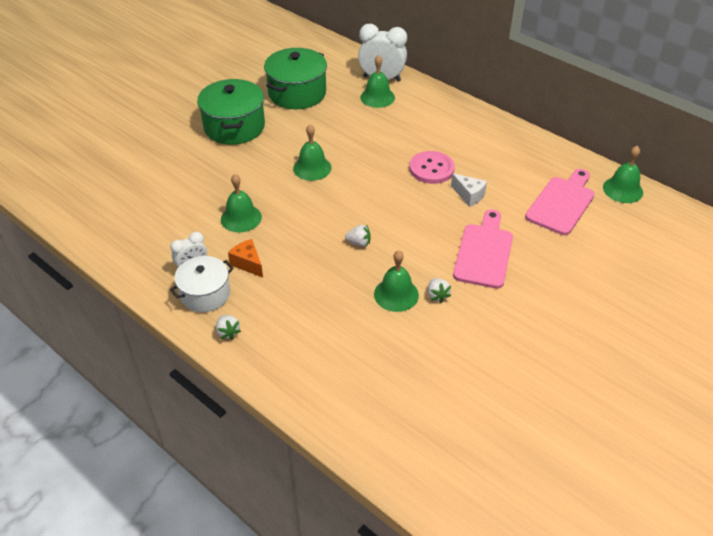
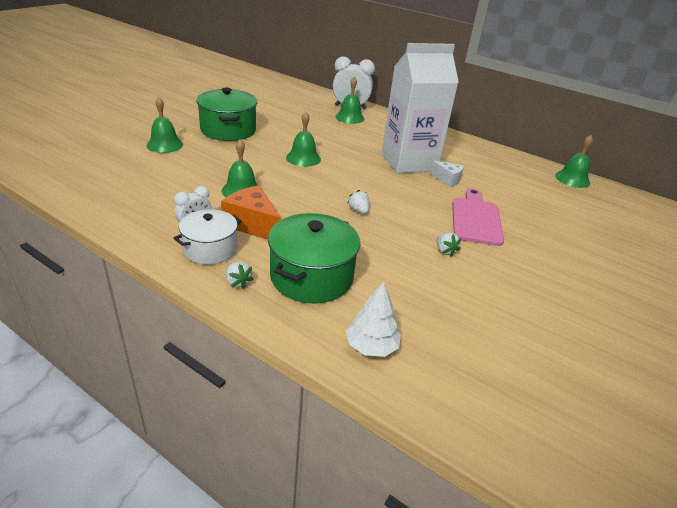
camera: 10 degrees left, 10 degrees down
orange cheese [228,239,263,278] -> orange cheese [221,185,281,240], size x1.61
green pot [264,48,327,109] -> green pot moved to [268,213,360,303]
white strawberry [345,225,371,247] -> white strawberry turned 120 degrees counterclockwise [347,190,369,214]
green bell [374,250,419,312] -> green bell moved to [147,97,183,153]
pink button [409,151,455,184] -> white carton [382,43,459,173]
pink cutting board [525,169,594,235] -> none
none -> white tree [346,281,401,357]

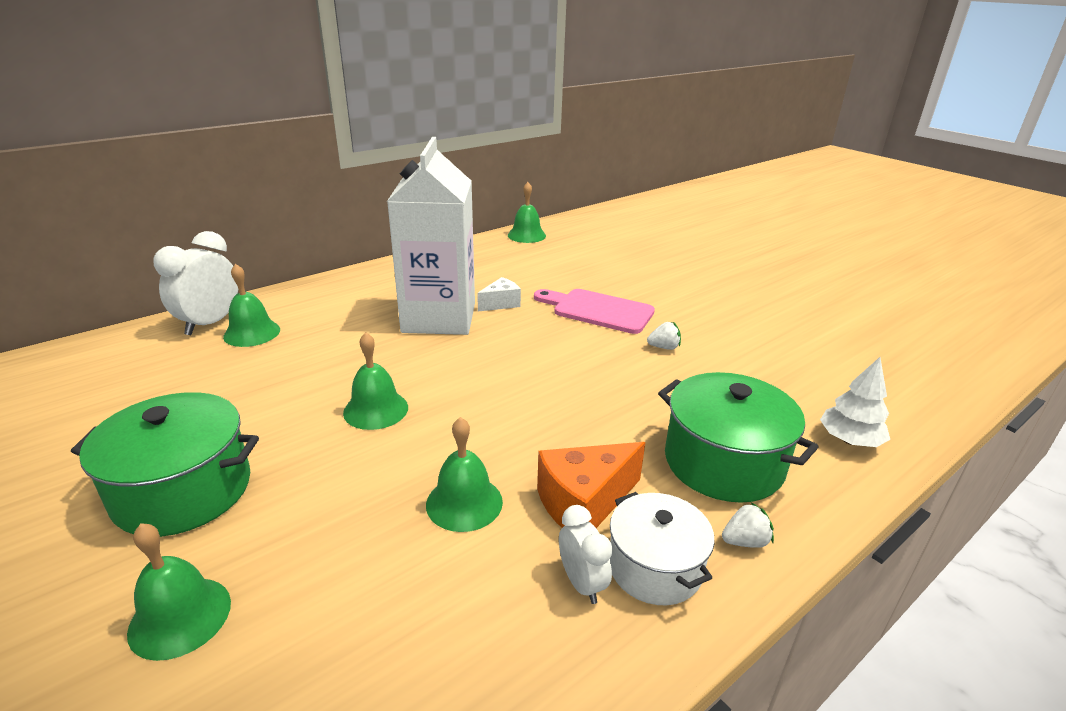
camera: 70 degrees left, 5 degrees down
white strawberry [347,190,369,214] -> none

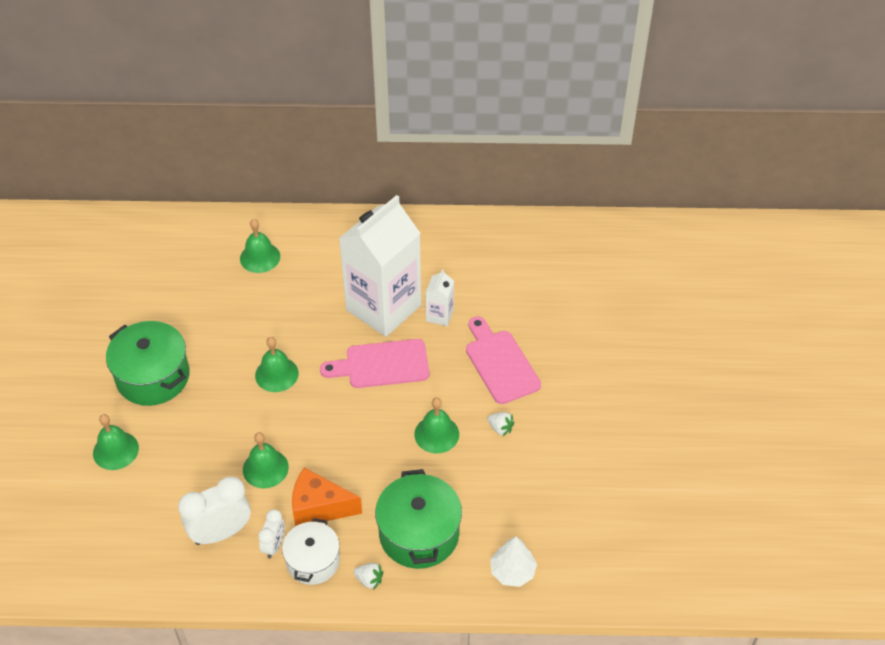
camera: 40 degrees right, 20 degrees up
white clock [153,231,238,335] -> white clock moved to [178,476,251,545]
white cheese [477,277,521,311] -> white carton [426,269,454,326]
green bell [508,182,546,243] -> green bell moved to [414,398,459,453]
none -> pink cutting board [320,339,429,388]

